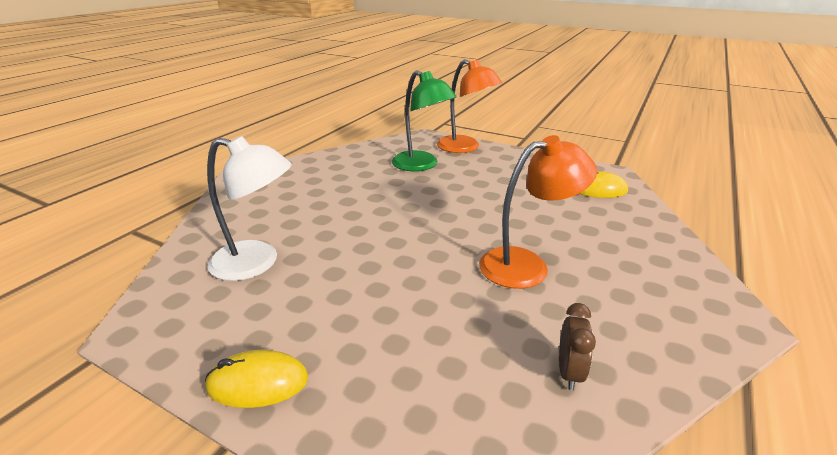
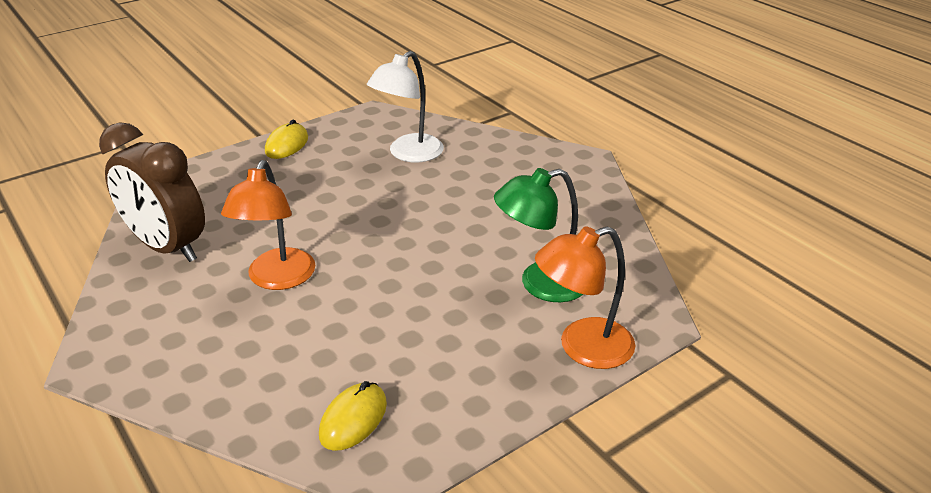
camera: 115 degrees right, 5 degrees up
brown clock [559,303,596,391] -> brown clock [99,122,205,262], size x2.46

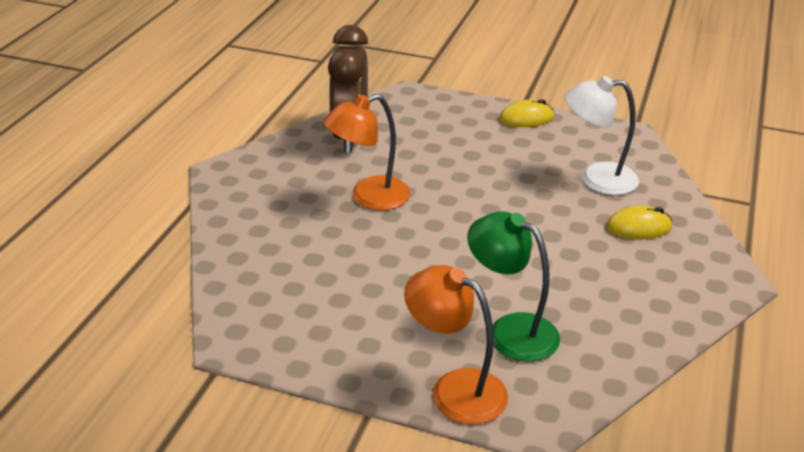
camera: 55 degrees right, 0 degrees up
yellow mouse [319,381,387,451] -> yellow mouse moved to [606,206,672,239]

